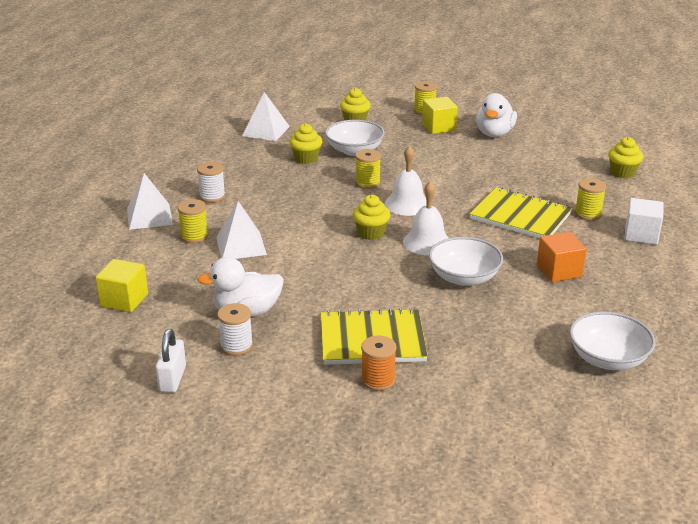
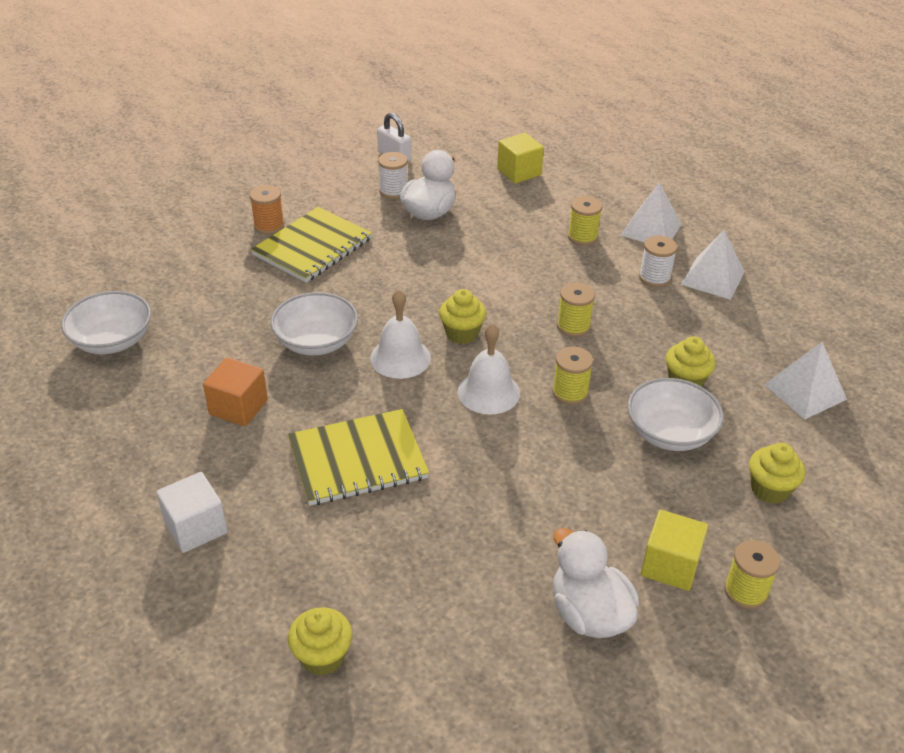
camera: 130 degrees right, 10 degrees up
white pyramid [216,201,267,259] -> white pyramid moved to [681,230,745,300]
yellow spool [575,178,606,221] -> yellow spool moved to [557,283,595,337]

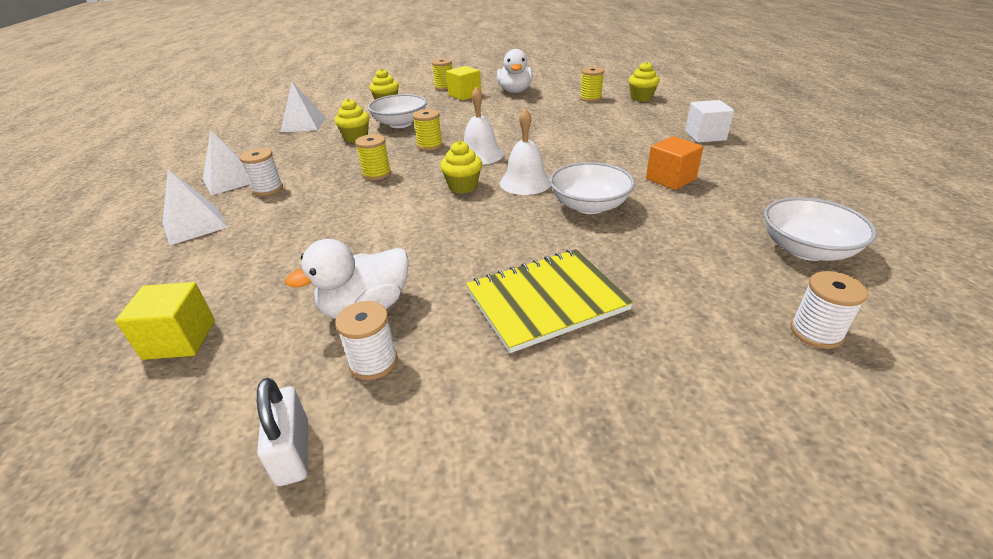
camera: 150 degrees left, 5 degrees down
orange spool [250,185,284,234] -> none
yellow notebook [288,409,429,506] -> none
yellow spool [568,196,602,246] -> yellow spool moved to [580,67,604,102]
none -> white spool [791,271,868,349]

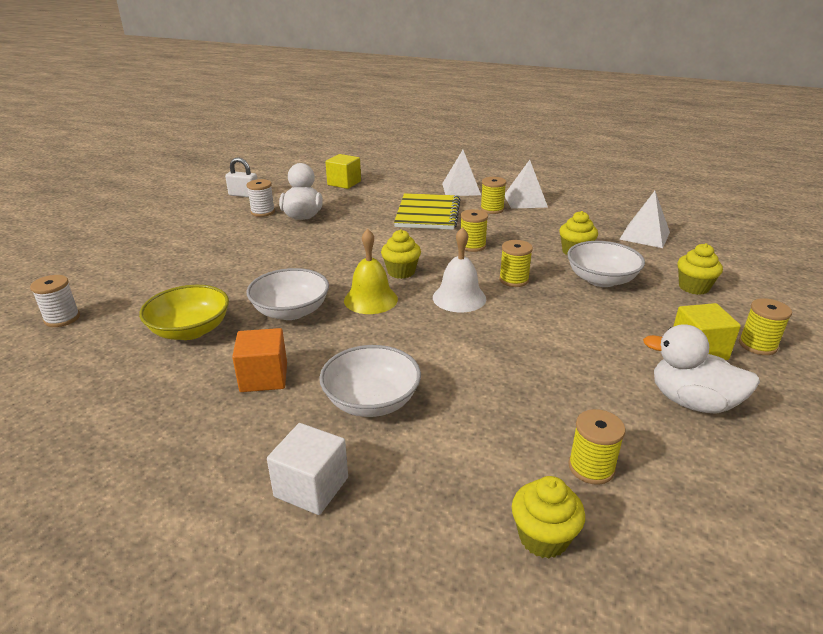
camera: 120 degrees right, 5 degrees down
white spool [239,148,283,196] -> yellow spool [480,177,506,214]
yellow notebook [466,249,633,353] -> yellow notebook moved to [394,193,461,230]
white bell [500,108,551,195] -> yellow bell [344,229,398,314]
white bowl [764,197,877,261] -> white bowl moved to [319,345,421,417]
none -> yellow bowl [139,285,229,340]

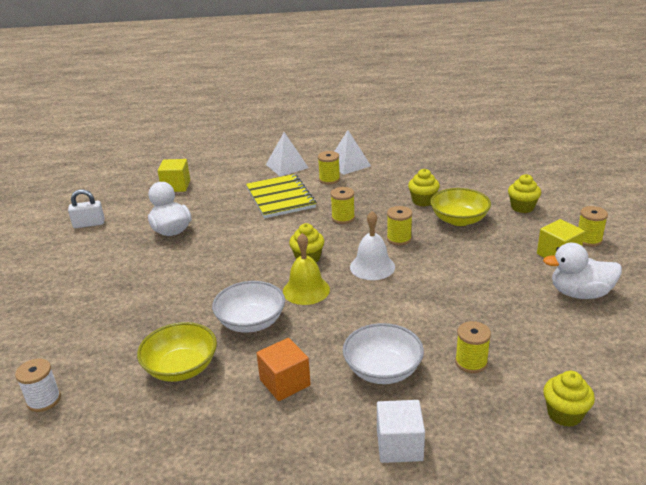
camera: 25 degrees left, 0 degrees up
white spool [247,179,275,217] -> none
white bowl [567,241,645,287] -> yellow bowl [430,188,491,226]
yellow spool [568,409,625,485] -> yellow spool moved to [455,321,491,373]
white pyramid [619,191,670,248] -> none

